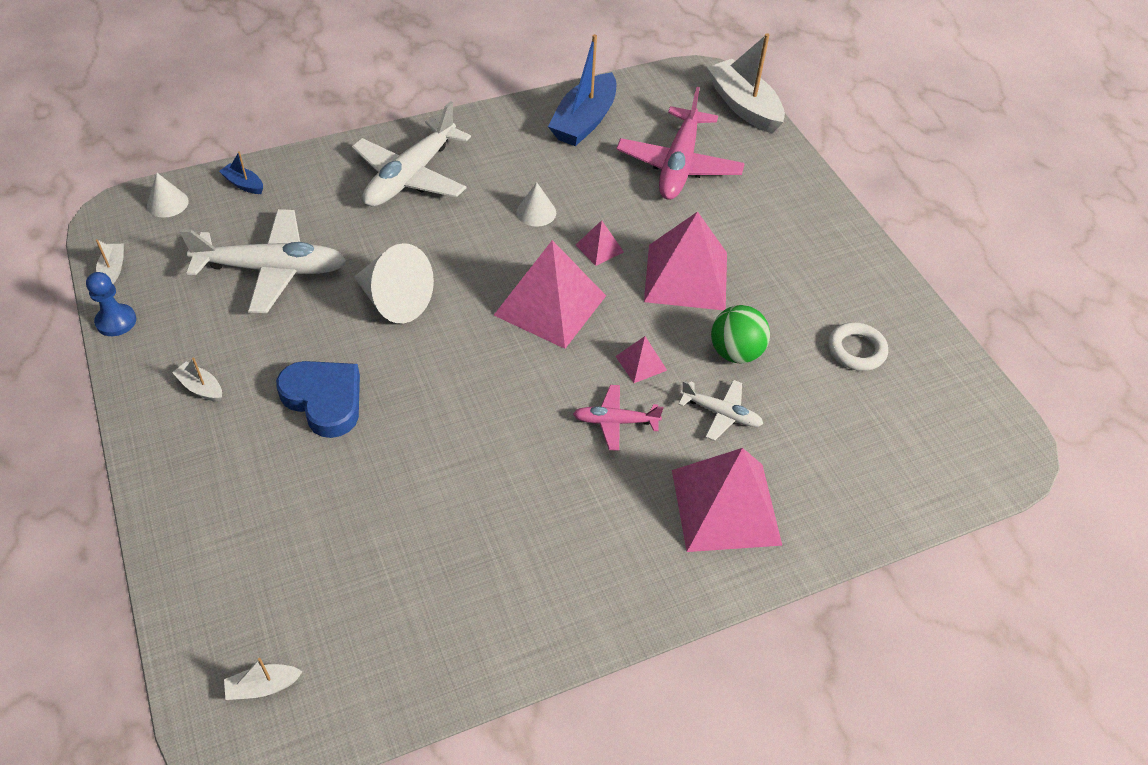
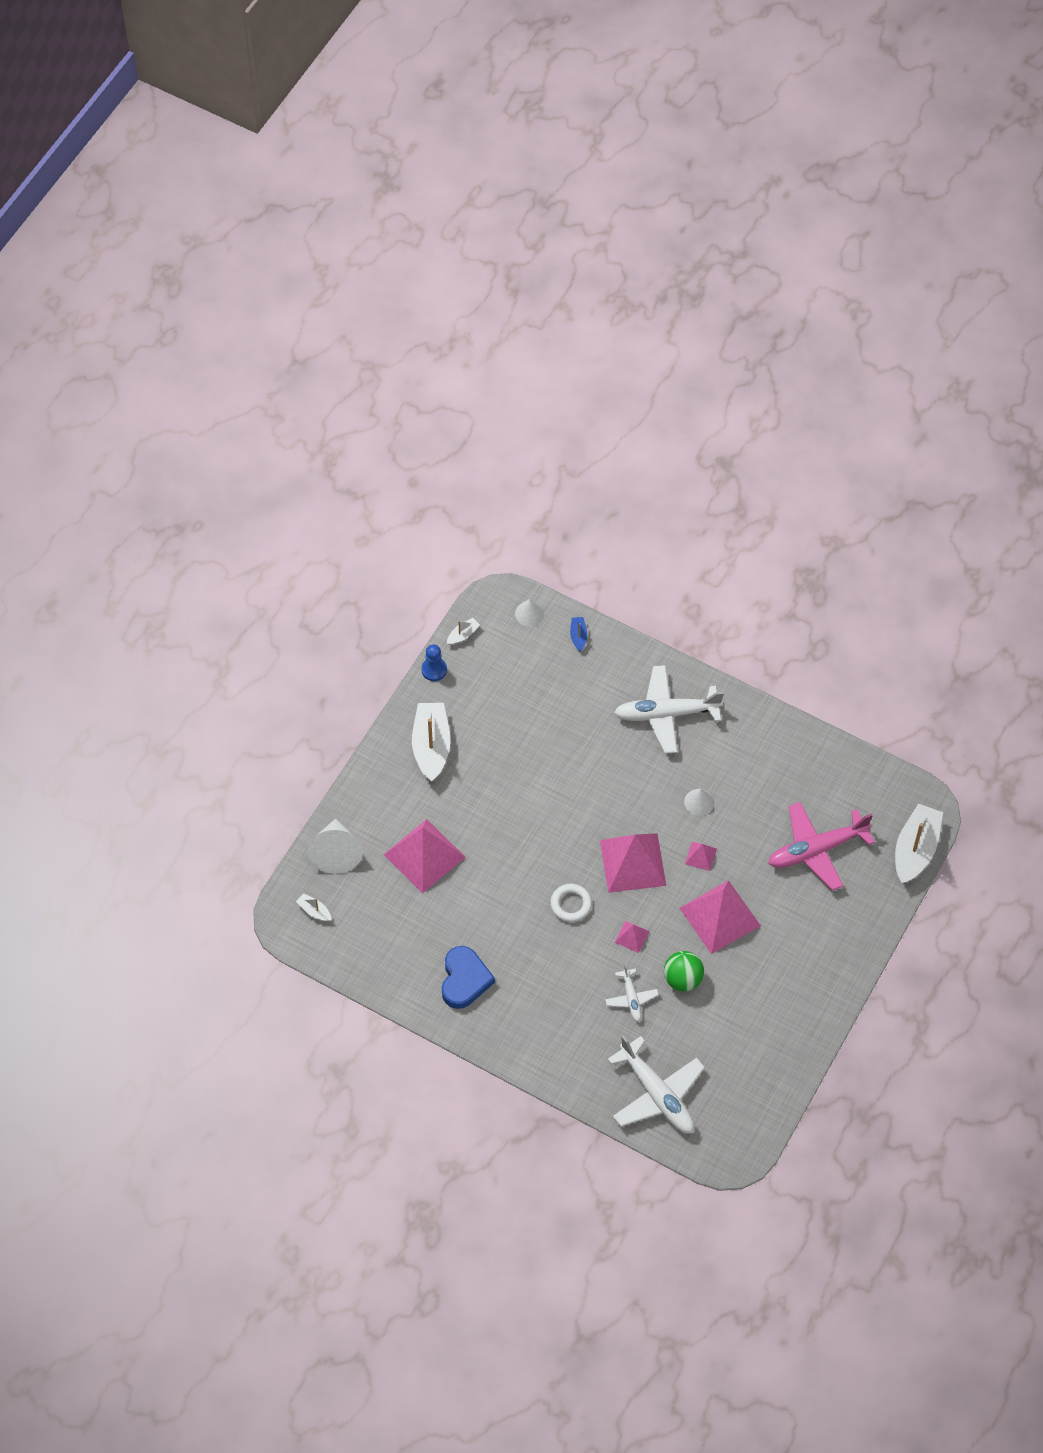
camera: 55 degrees right, 10 degrees up
white boat [172,357,222,402] -> white boat [412,703,451,782], size x2.22
white plane [180,209,346,313] -> white plane moved to [607,1035,705,1134]
blue heart [276,361,360,438] -> blue heart moved to [442,946,495,1009]
white cone [354,243,434,323] -> white cone moved to [307,818,363,874]
blue boat [548,34,616,146] -> none
pink plane [573,385,663,451] -> none
pink pyramid [672,448,782,552] -> pink pyramid moved to [384,819,466,893]
white ring [828,322,888,371] -> white ring moved to [550,884,592,922]

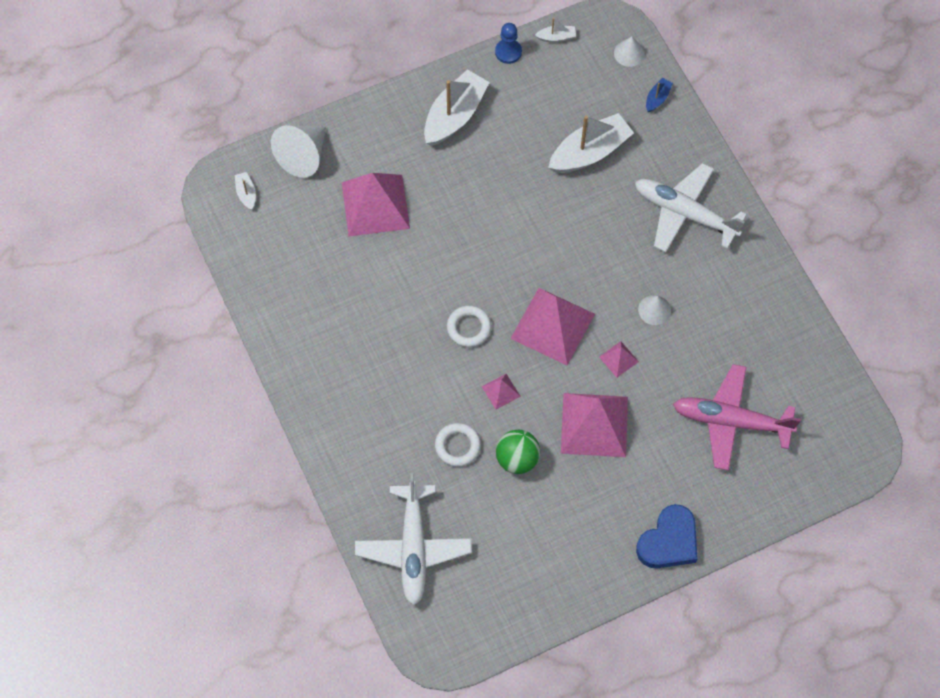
camera: 35 degrees right, 5 degrees up
blue heart [442,946,495,1009] -> blue heart moved to [636,504,698,569]
white plane [605,964,659,1022] -> white ring [435,423,481,467]
white boat [895,804,943,884] -> white boat moved to [548,113,634,173]

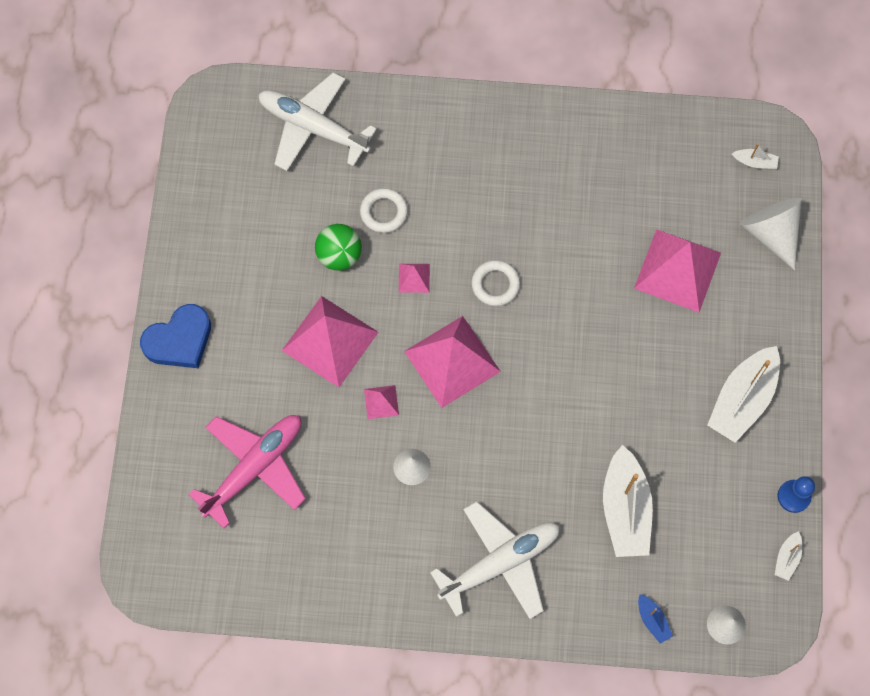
camera: 120 degrees right, 5 degrees up
white boat [424,69,490,146] -> white boat turned 60 degrees clockwise [707,346,780,443]
blue heart [636,504,698,569] -> blue heart turned 105 degrees counterclockwise [140,304,211,368]

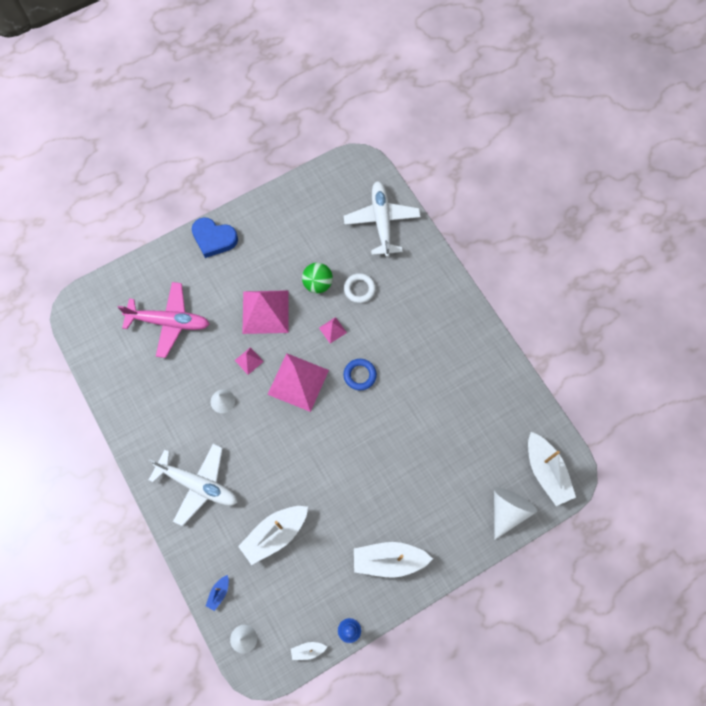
camera: 55 degrees right, 0 degrees up
white ring [471,260,520,306] -> blue ring [343,359,377,390]
pink pyramid [634,229,721,312] -> none
white boat [732,144,779,170] -> white boat [528,432,576,506], size x2.22

